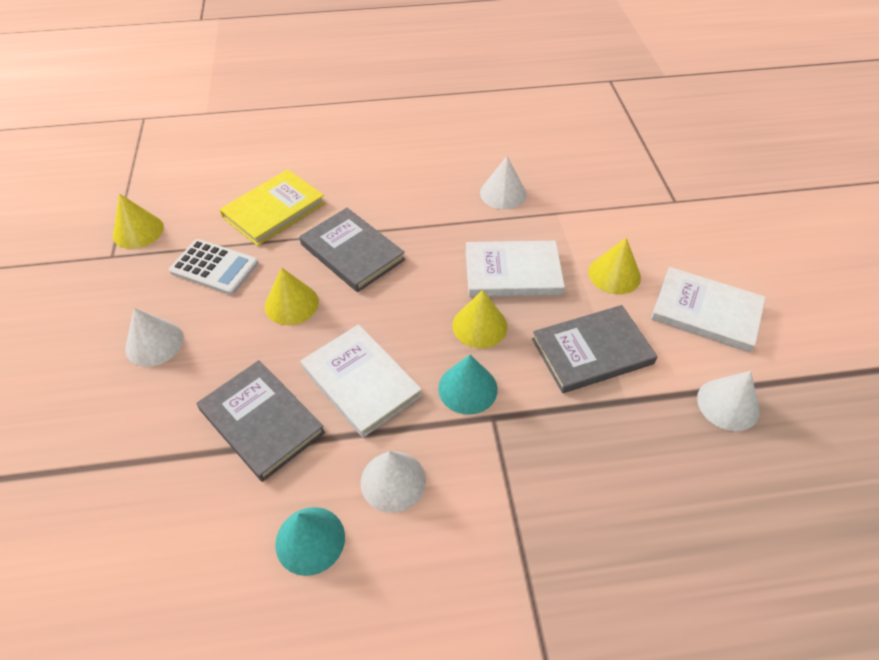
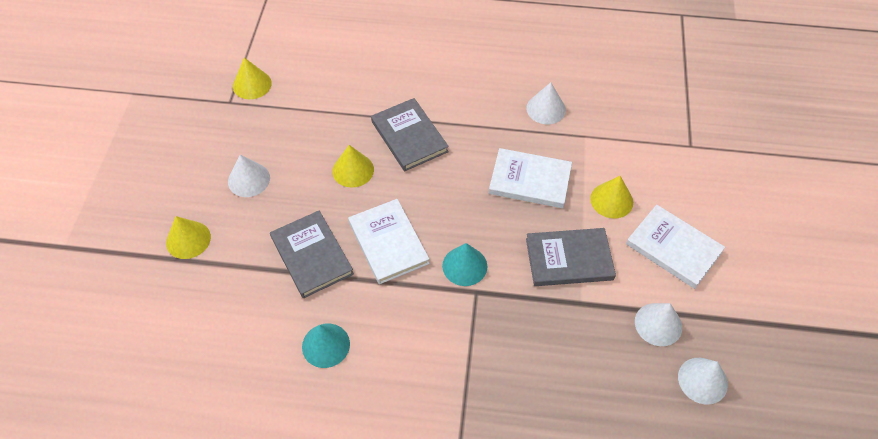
camera: 15 degrees right, 5 degrees up
white calculator [169,239,258,295] -> none
yellow book [219,169,325,246] -> none
white cone [361,451,426,513] -> white cone moved to [678,358,728,405]
yellow cone [452,290,507,348] -> yellow cone moved to [166,216,211,259]

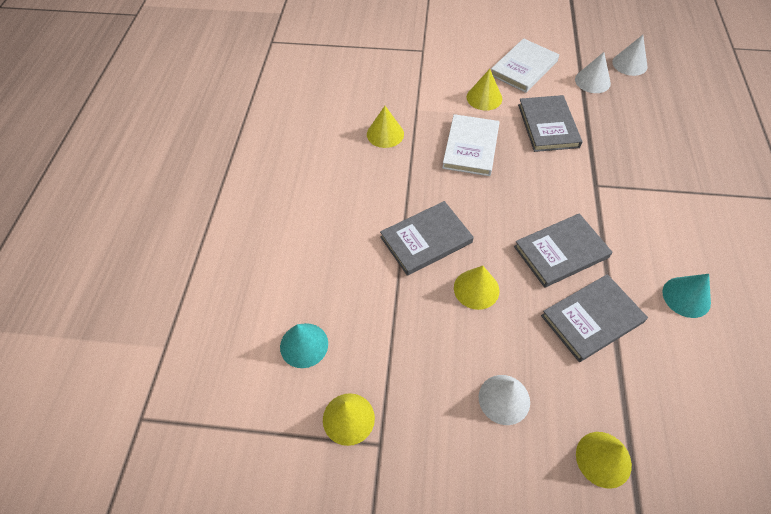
camera: 90 degrees left, 0 degrees up
white book [348,199,430,284] -> grey book [514,213,612,288]
turquoise cone [442,243,487,286] -> turquoise cone moved to [280,323,328,368]
white cone [526,82,566,124] -> yellow cone [367,106,404,148]

